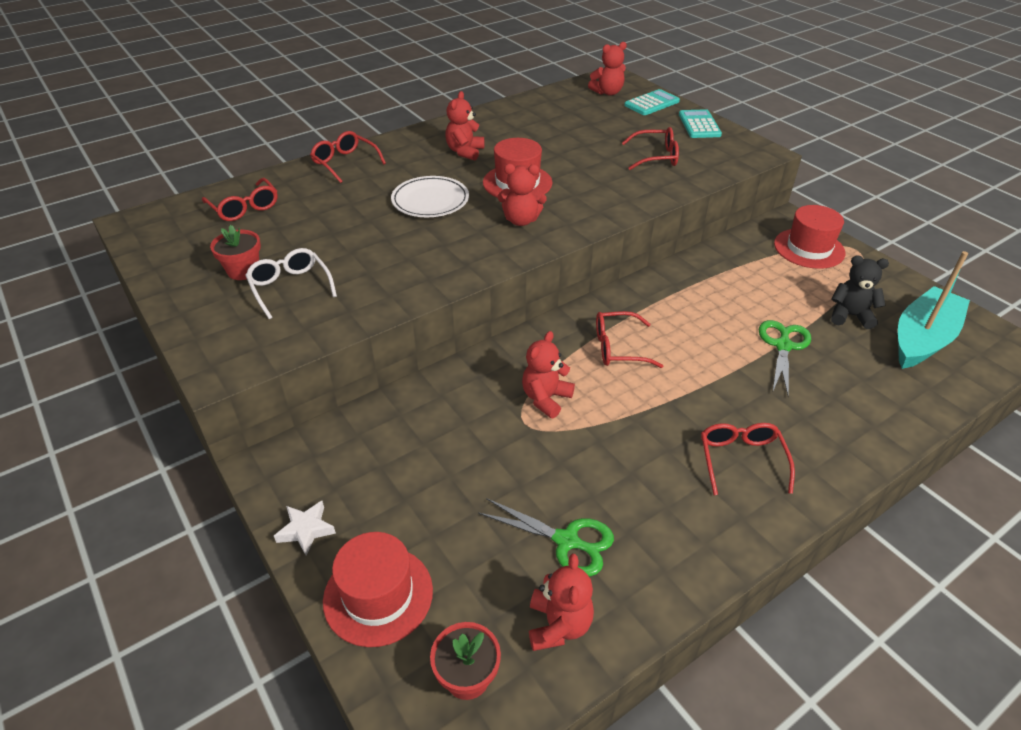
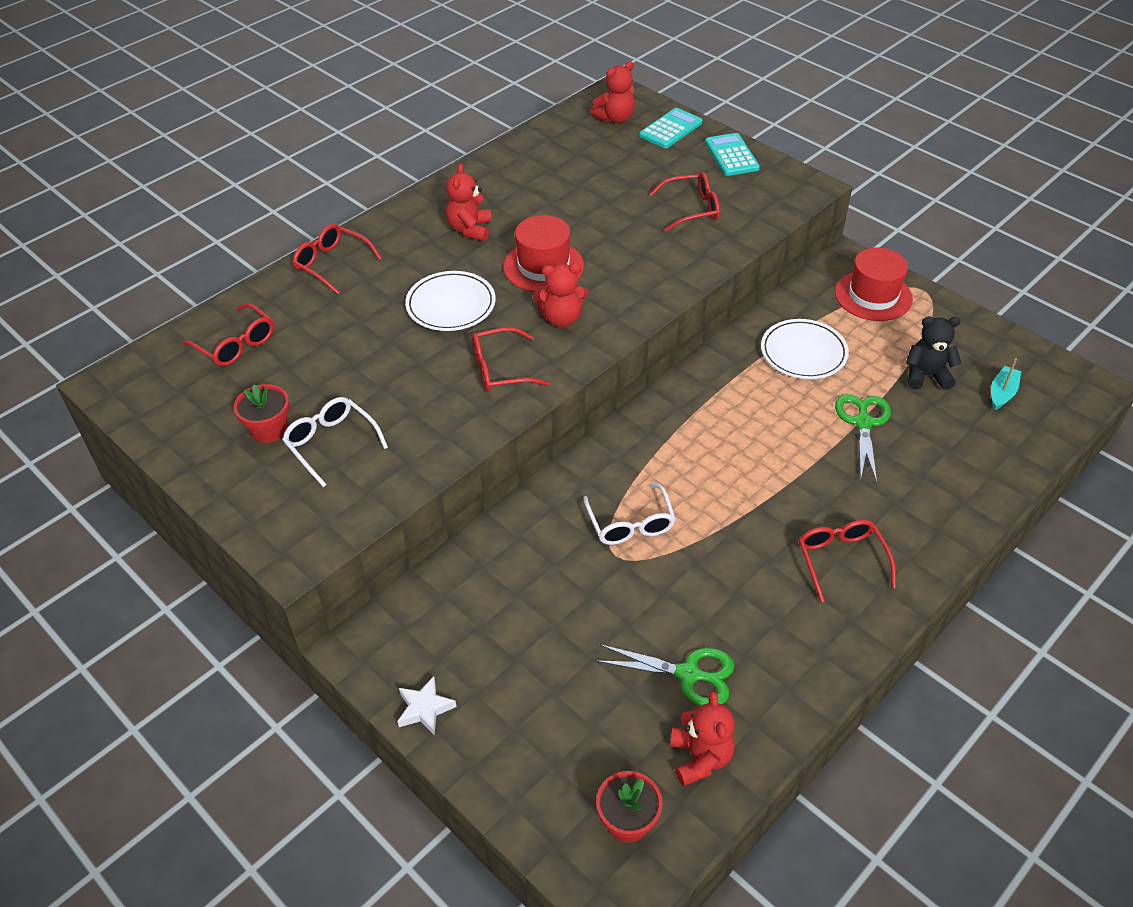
camera: 10 degrees left, 5 degrees up
red hat [323,532,433,647] -> none
red teddy bear [522,331,575,418] -> white glasses [583,482,676,545]
red glasses [596,311,663,368] -> red glasses moved to [472,327,550,392]
turquoise boat [898,251,970,369] -> turquoise boat [991,358,1021,410], size x0.45
none -> white plate [761,319,849,379]

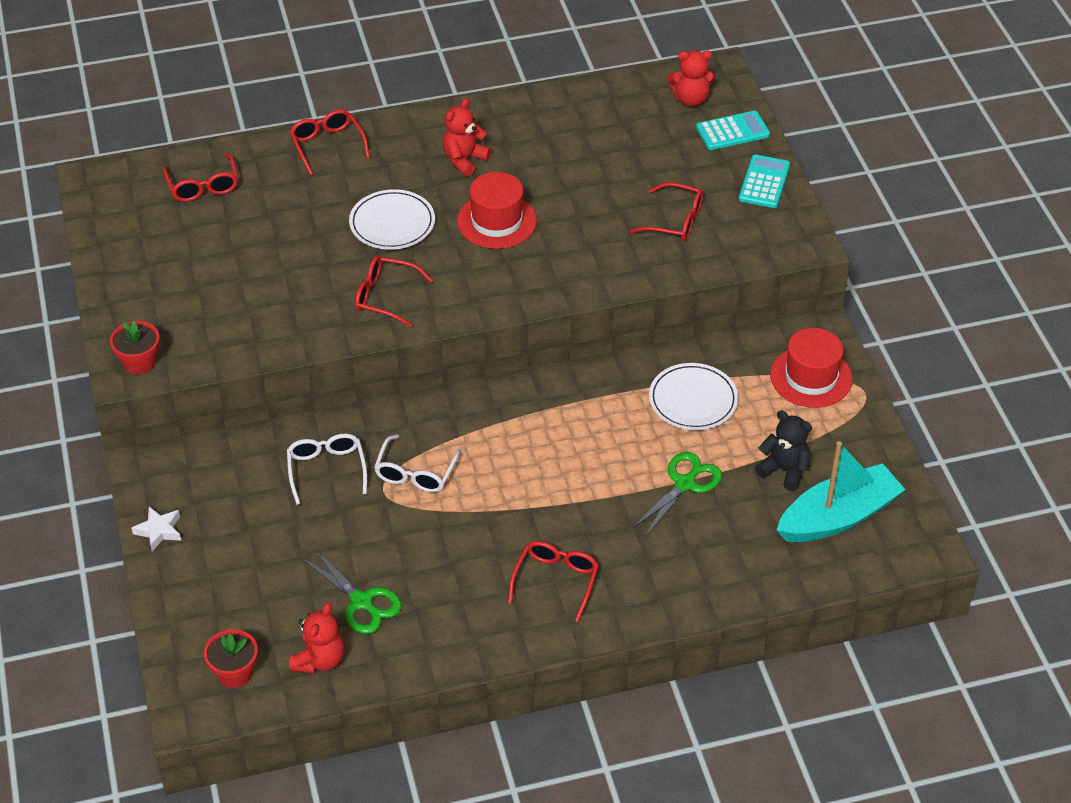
camera: 30 degrees right, 0 degrees up
red flower pot [234,384,289,443] -> red flower pot moved to [110,321,160,375]
white glasses [282,397,388,487] -> white glasses moved to [287,434,367,505]
red teddy bear [533,263,589,327] -> none
turquoise boat [991,358,1021,410] -> turquoise boat [777,441,905,542], size x2.24

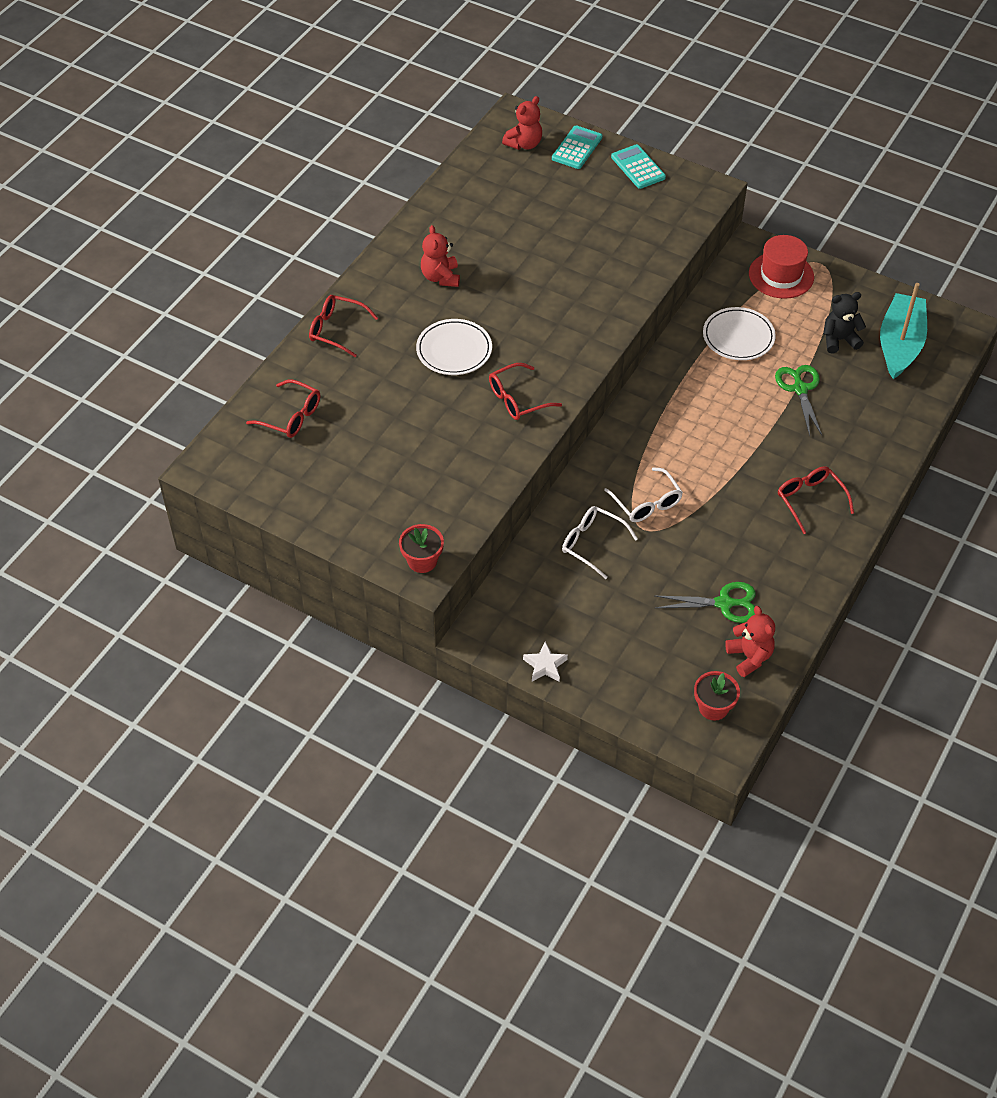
camera: 45 degrees left, 5 degrees up
red hat [457,172,537,249] -> none
red glasses [630,182,703,241] -> none

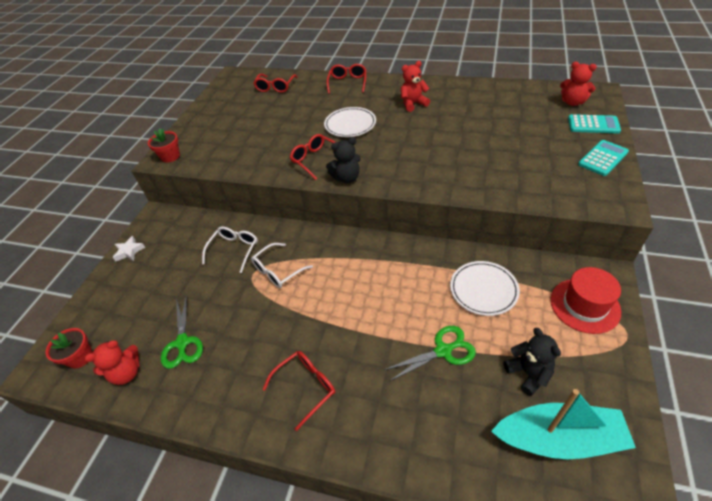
camera: 80 degrees right, 5 degrees down
none -> black teddy bear [326,137,361,183]

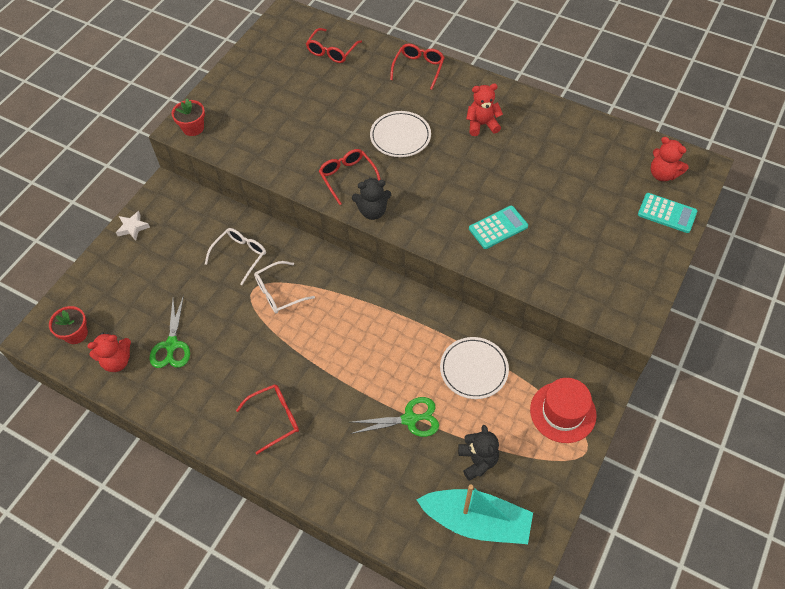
camera: 10 degrees right, 10 degrees up
turquoise calculator [578,140,629,176] -> turquoise calculator moved to [469,206,528,249]

